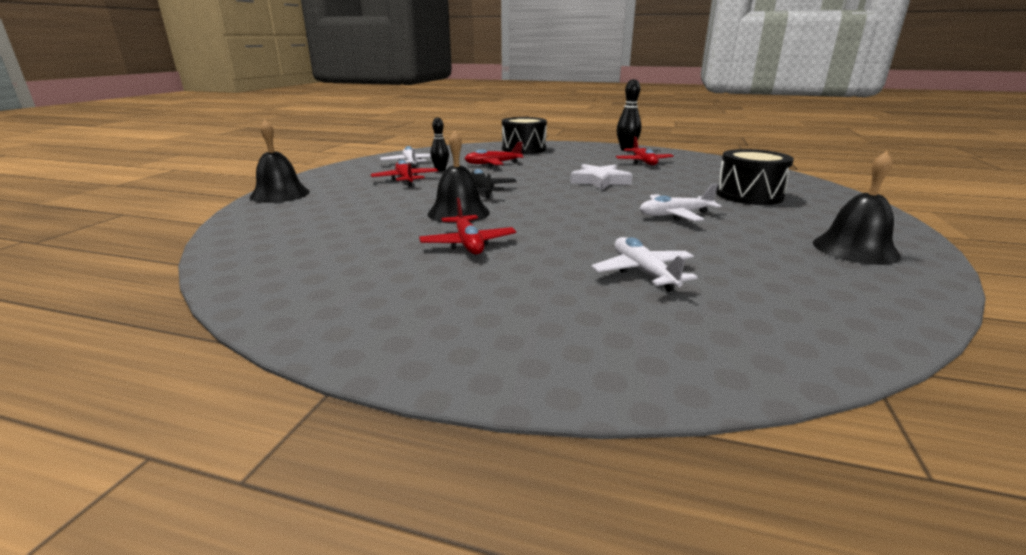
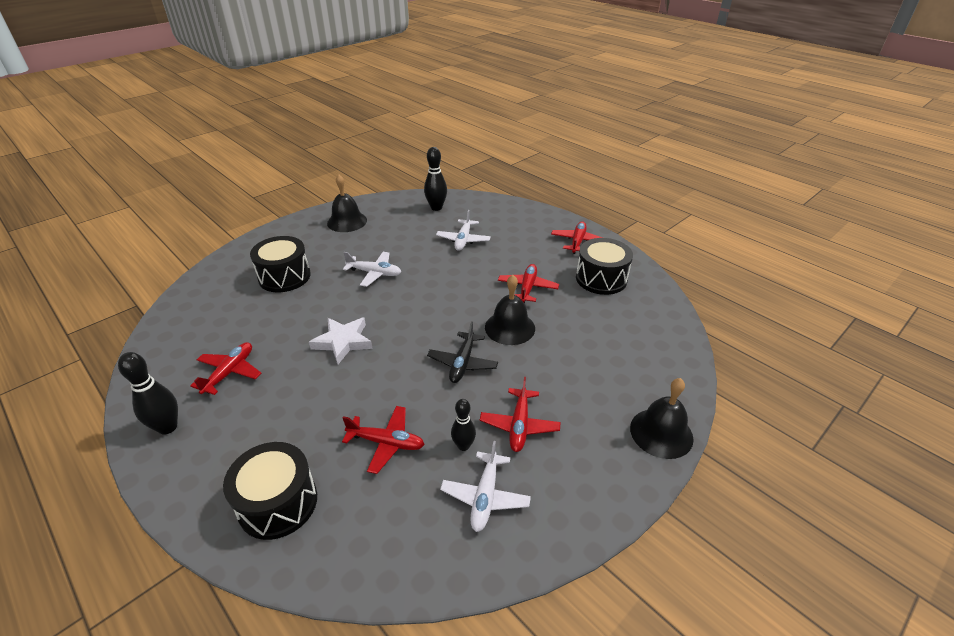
camera: 150 degrees left, 15 degrees up
none -> black bowling pin [424,147,447,211]
none -> red plane [551,221,603,254]
none -> black drum [576,238,633,295]

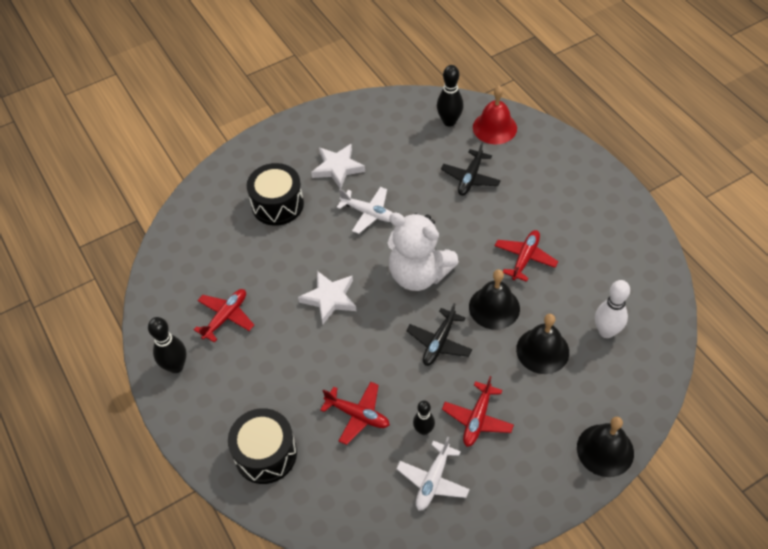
camera: 15 degrees right, 15 degrees up
black bell [327,175,367,232] -> black bell moved to [516,314,569,374]
white plane [436,210,491,251] -> black plane [441,142,501,196]
red plane [551,221,603,254] -> none
black drum [576,238,633,295] -> none
none -> white star [311,144,365,189]
none -> white teddy bear [388,213,459,291]
none -> red bell [473,86,517,144]
none -> white bowling pin [595,280,630,338]

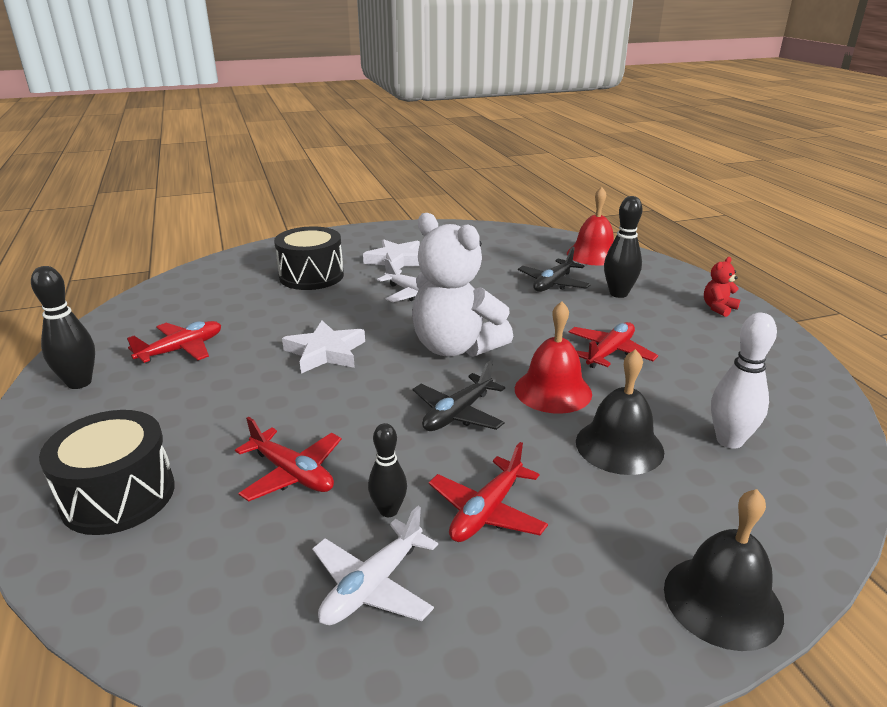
camera: 10 degrees right, 25 degrees down
black bowling pin [437,65,464,127] -> black bowling pin moved to [604,196,643,298]
black bell [469,269,520,330] -> red bell [515,301,592,414]
none -> red teddy bear [704,257,740,317]

